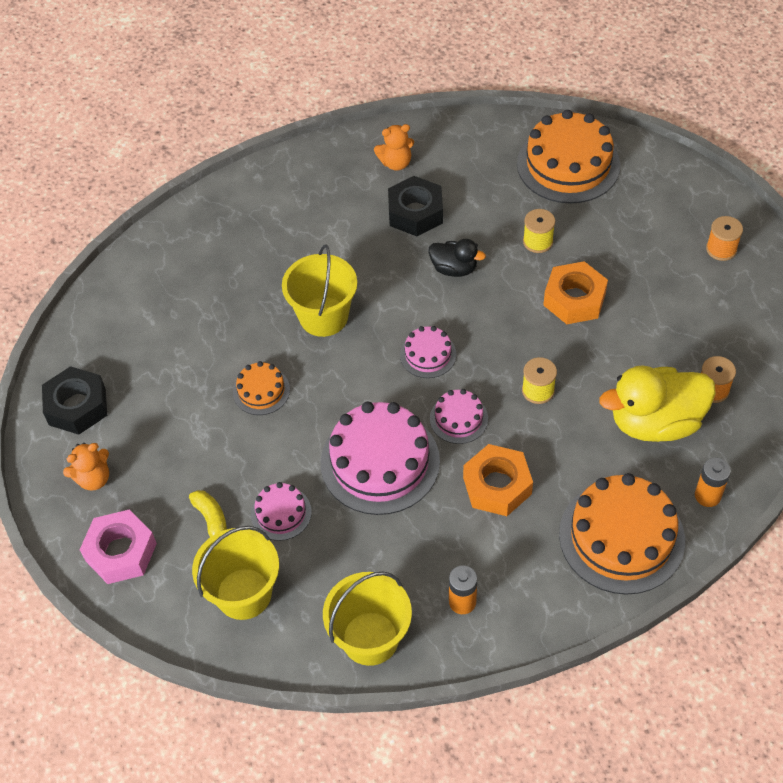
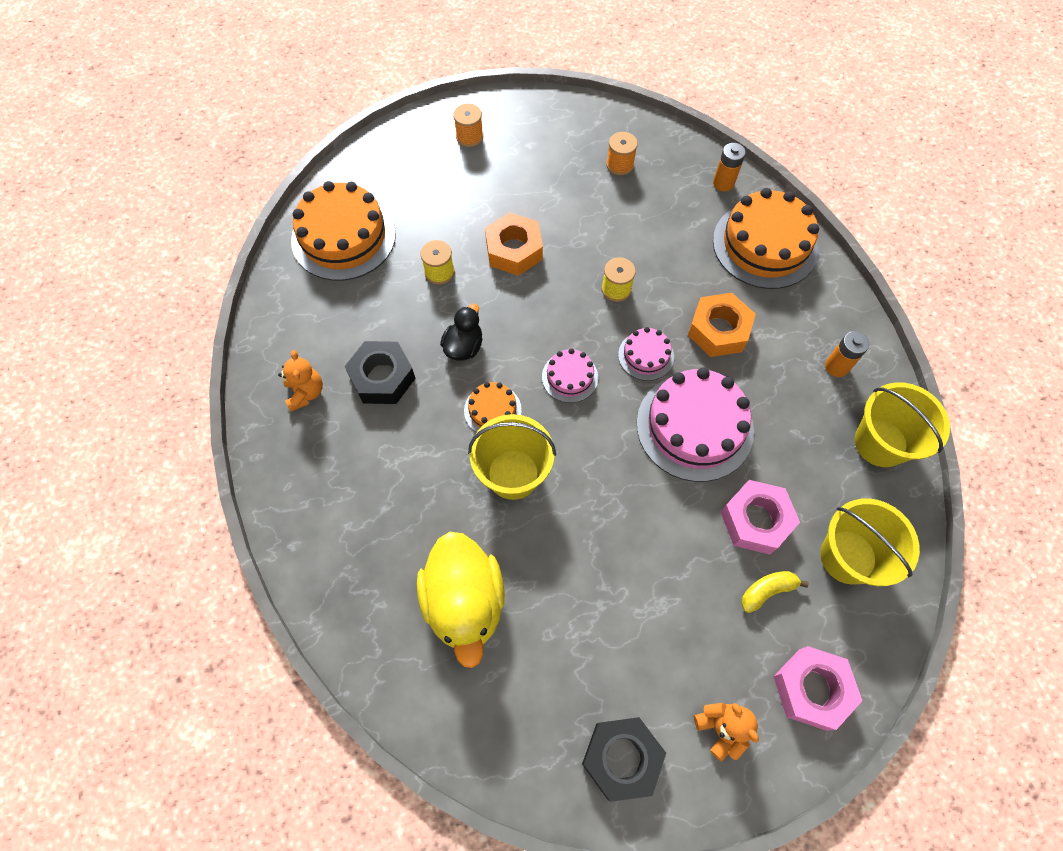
camera: 90 degrees left, 10 degrees up
orange cake [233,361,290,415] -> orange cake moved to [464,382,522,433]
pink cake [251,482,312,541] -> pink nut [721,480,800,555]
yellow duck [599,365,716,442] -> yellow duck moved to [417,532,505,668]

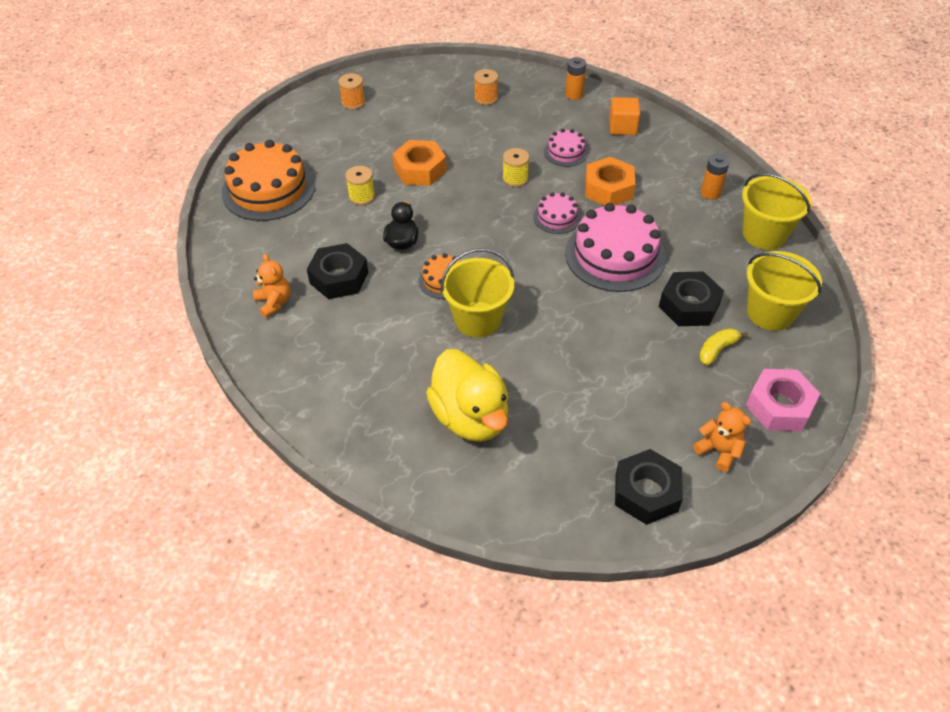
camera: 15 degrees left, 15 degrees down
pink cake [542,348,598,403] -> pink cake moved to [544,129,588,167]
orange cake [713,188,819,289] -> orange cube [609,97,640,135]
pink nut [721,480,800,555] -> black nut [659,271,724,326]

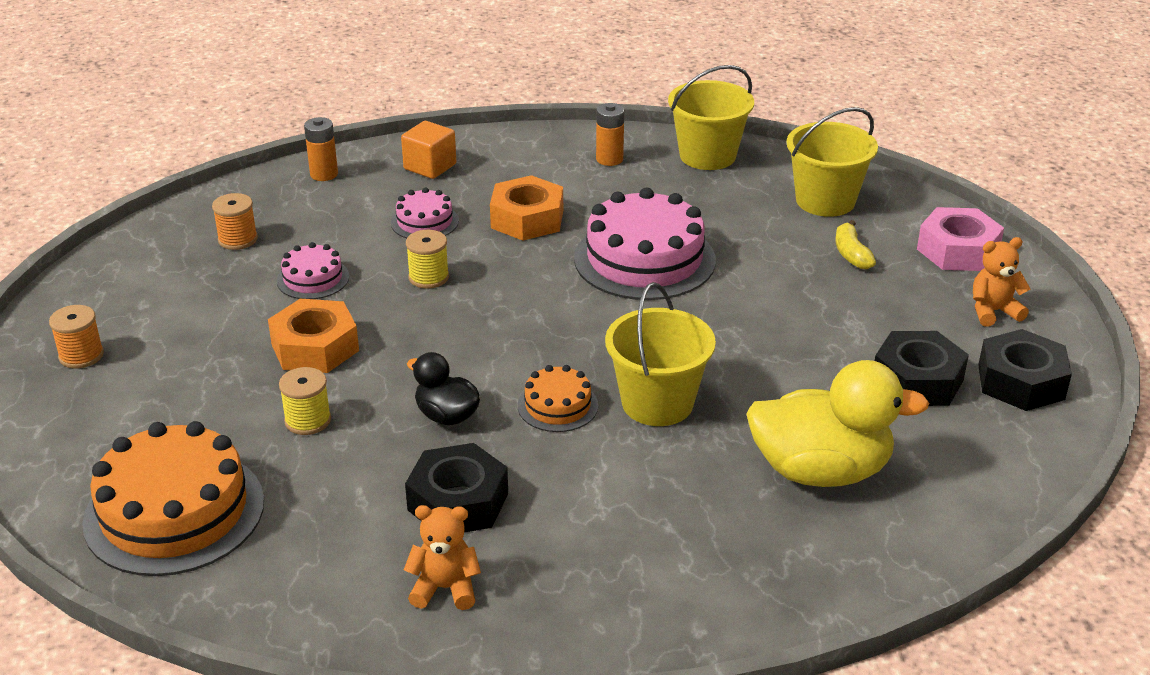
camera: 60 degrees left, 15 degrees down
pink cake [533,192,581,234] -> pink cake moved to [277,242,349,299]
black nut [659,271,724,326] -> black nut moved to [875,331,969,406]

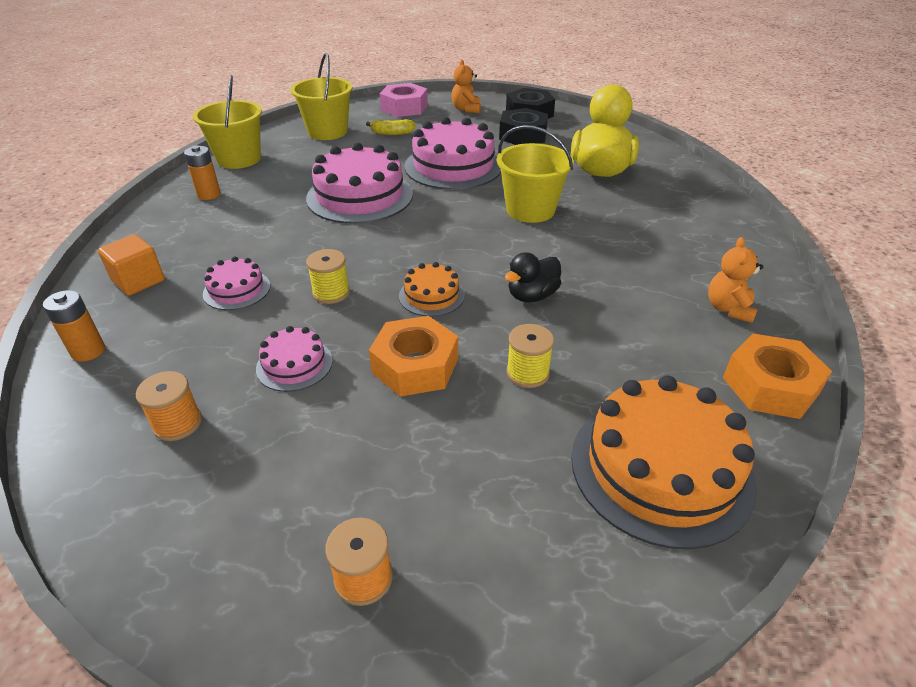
camera: 80 degrees left, 5 degrees up
black nut [405,443,508,532] -> none
orange nut [490,175,563,241] -> orange nut moved to [723,333,832,419]
orange cake [518,365,598,432] -> orange cake moved to [399,262,465,317]
none -> pink cake [404,117,501,190]

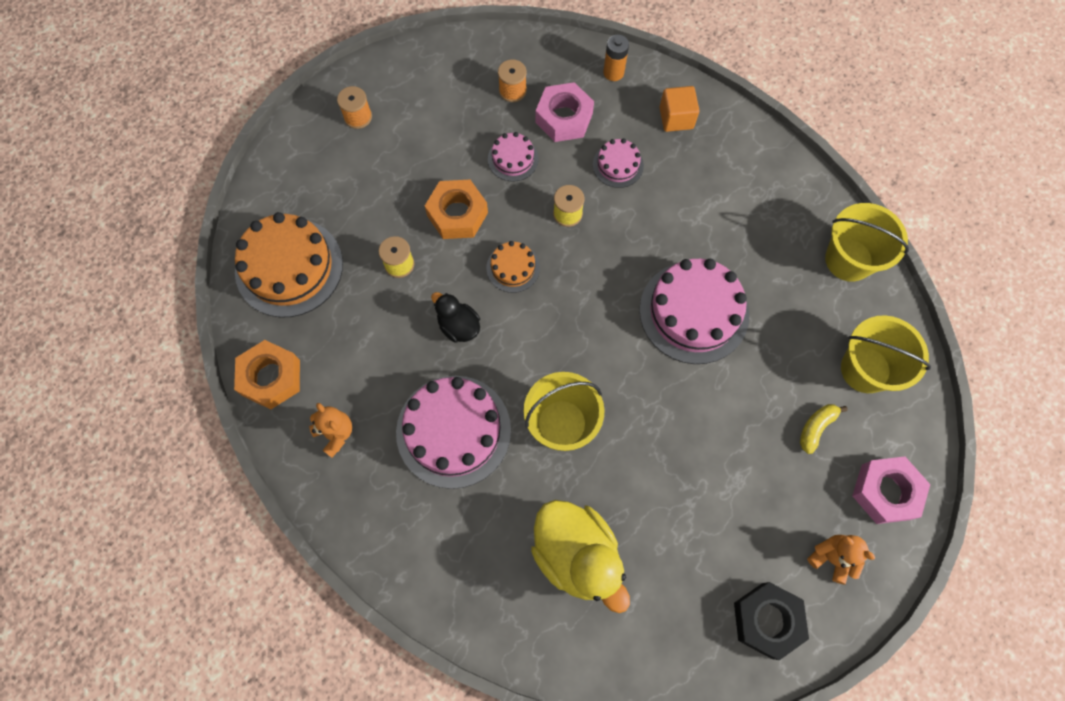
camera: 130 degrees right, 30 degrees up
orange battery [184,145,221,200] -> none
pink cake [404,117,501,190] -> pink cake moved to [396,376,511,489]
black nut [499,108,548,145] -> none
black duck [505,252,561,302] -> black duck turned 45 degrees counterclockwise [431,292,480,342]
none -> pink nut [536,82,594,142]

